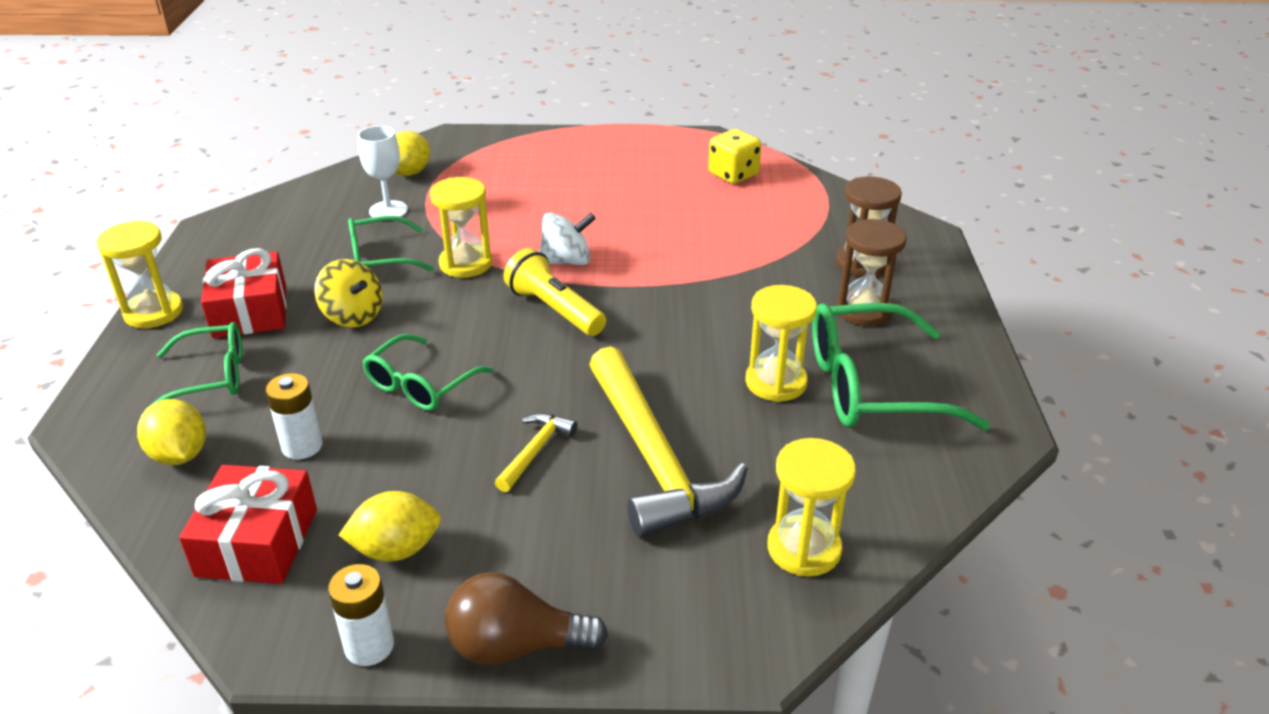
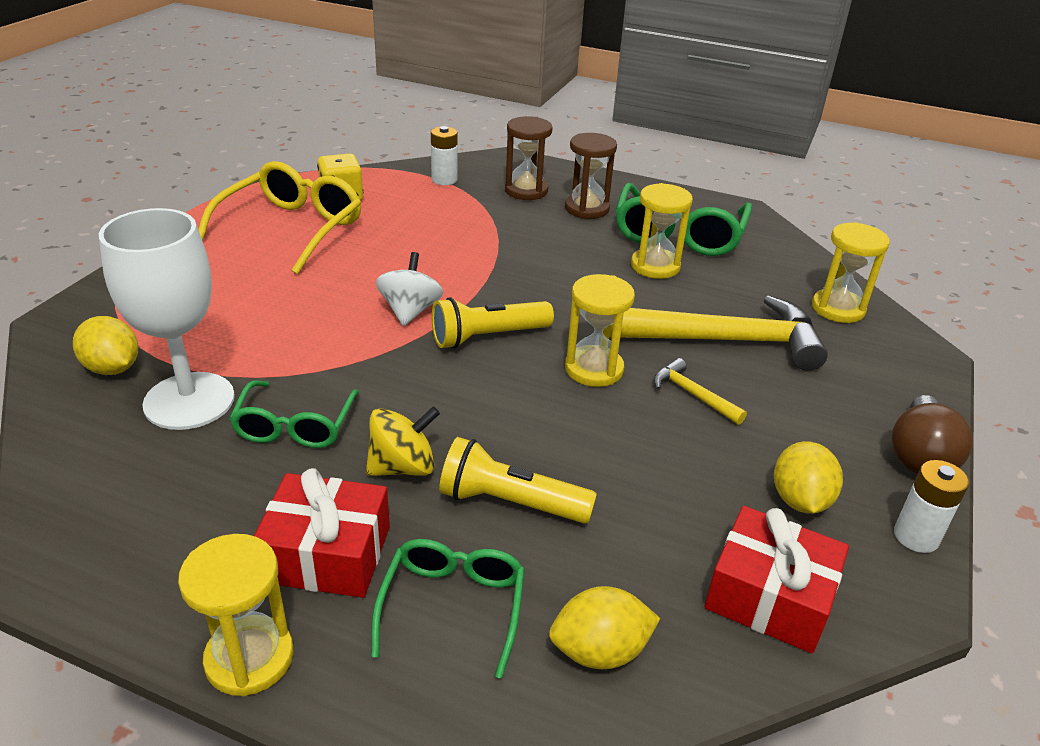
camera: 70 degrees left, 0 degrees up
white battery [265,373,323,460] -> white battery moved to [431,126,458,185]
white goblet [358,126,408,217] -> white goblet [99,208,235,430], size x1.76
green glasses [362,334,493,411] -> none
yellow hourglass [430,177,492,278] -> yellow hourglass moved to [565,274,635,387]
none -> yellow glasses [199,161,362,274]
none -> yellow flashlight [439,437,597,523]

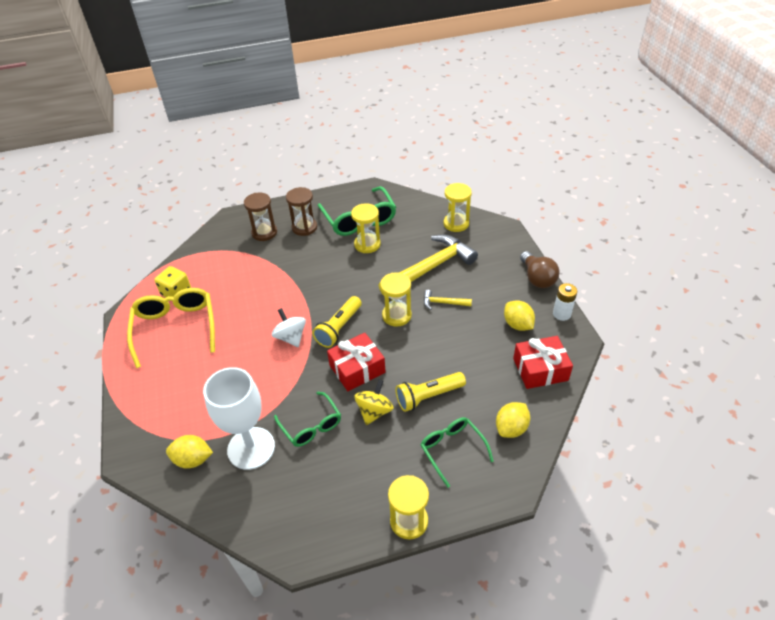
camera: 35 degrees left, 10 degrees up
red gift [254,468,390,598] -> red gift moved to [327,333,385,391]
white battery [431,126,458,185] -> none

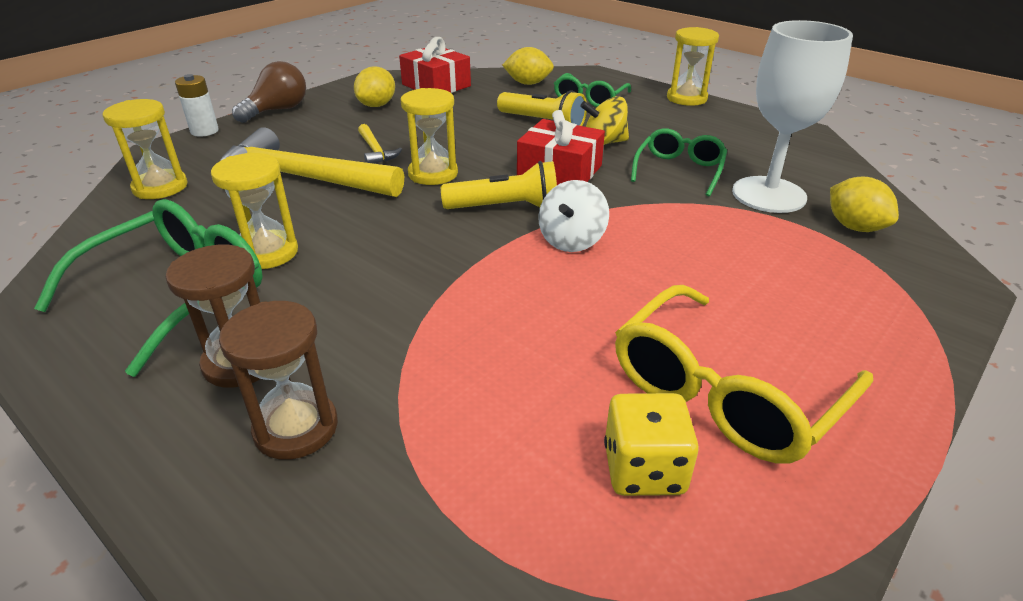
camera: 125 degrees left, 10 degrees down
white battery [553,283,577,321] -> white battery moved to [175,74,219,137]

